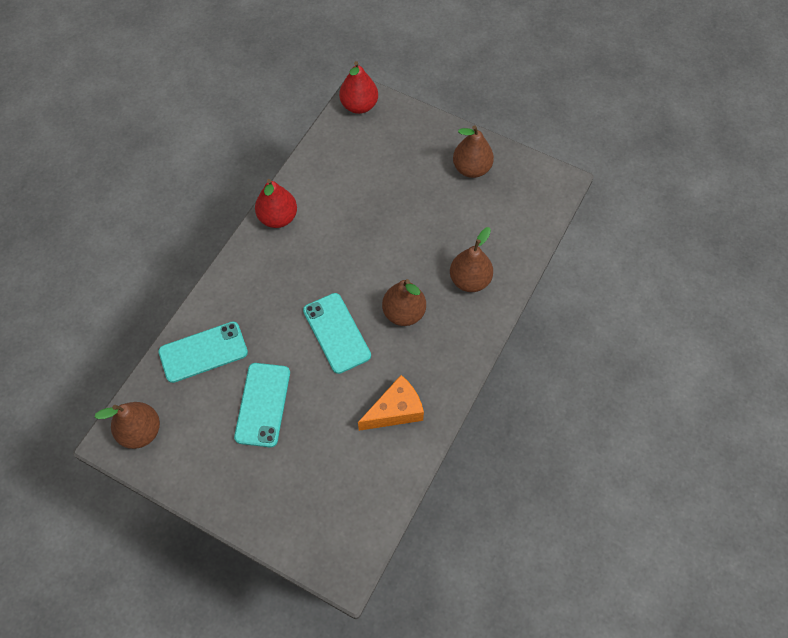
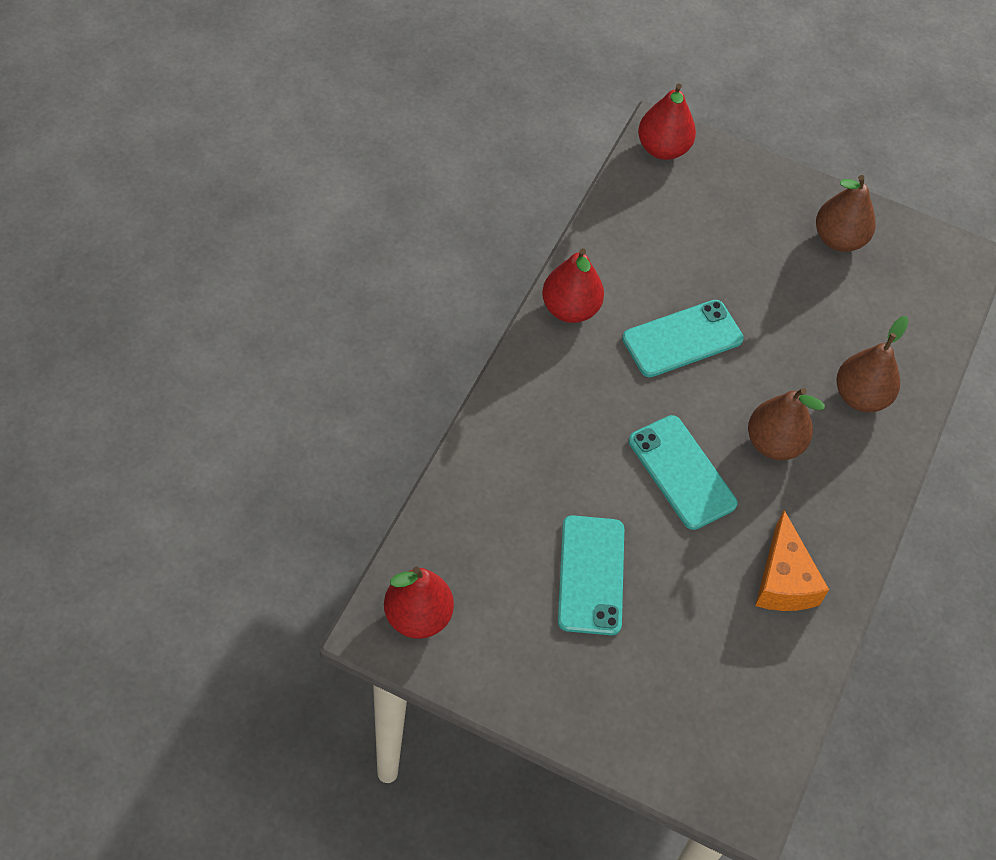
camera: 10 degrees left, 5 degrees down
brown pear [95,402,160,449] -> red pear [384,567,454,639]
turquoise phone [158,322,248,383] -> turquoise phone moved to [622,300,744,377]
orange cheese [358,375,424,431] -> orange cheese turned 120 degrees clockwise [755,510,829,611]

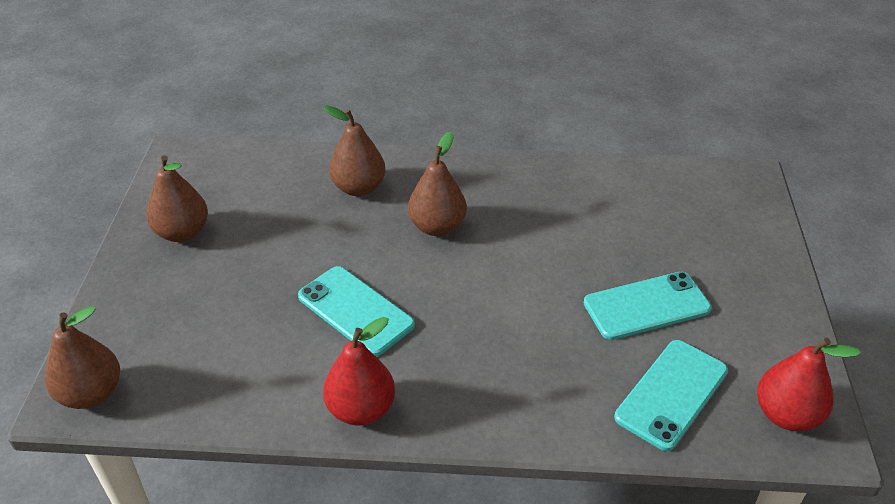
camera: 105 degrees left, 15 degrees down
turquoise phone [629,415,737,530] -> turquoise phone moved to [614,340,728,451]
red pear [638,83,696,160] -> brown pear [45,306,120,409]
orange cheese [755,510,829,611] -> none

